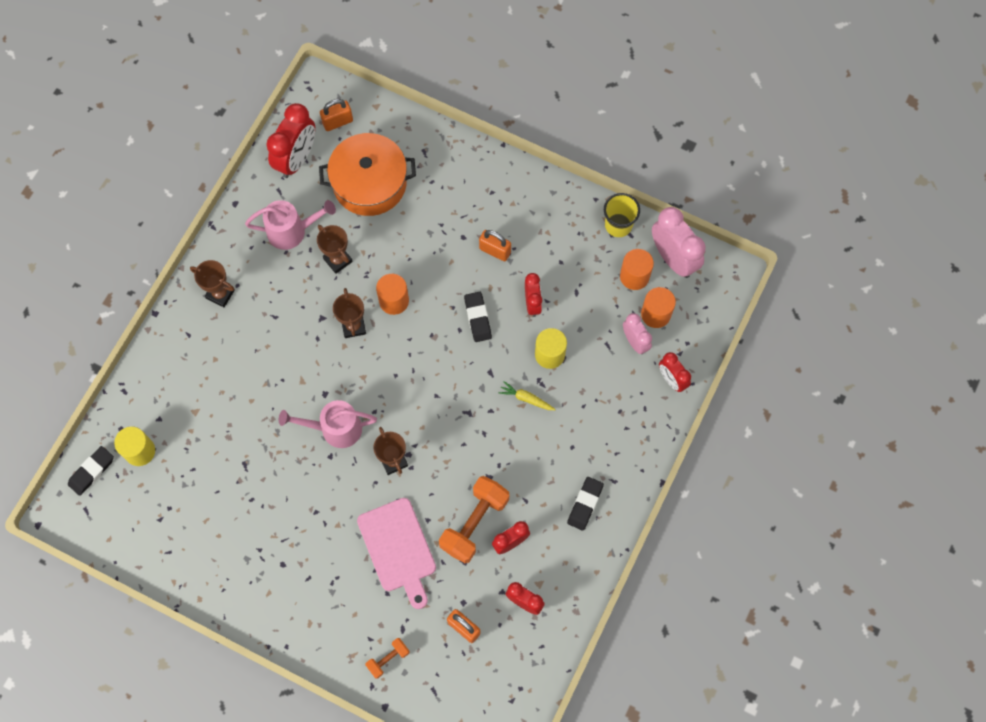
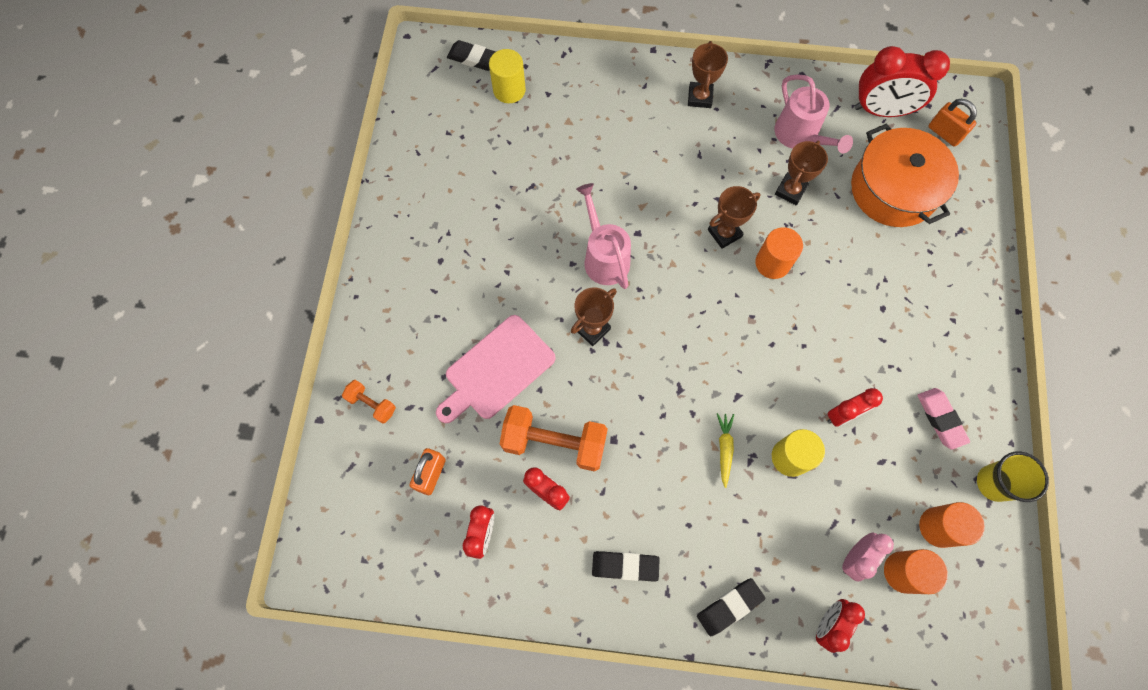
camera: 70 degrees right, 0 degrees up
black eraser [464,292,492,342] -> black eraser moved to [697,578,765,636]
orange padlock [479,230,511,261] -> none
pink clock [652,207,706,278] -> none
none -> pink eraser [917,388,970,450]

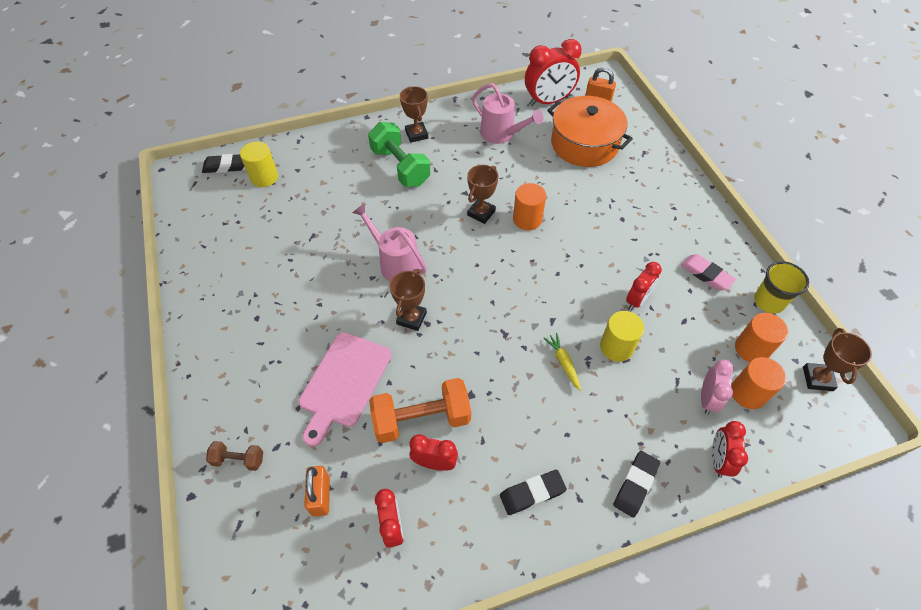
camera: 25 degrees left, 15 degrees down
orange dumbbell [342,380,396,424] -> brown dumbbell [206,441,263,471]
brown trophy [775,140,828,205] -> brown trophy moved to [803,328,872,391]
none -> green dumbbell [368,122,431,187]

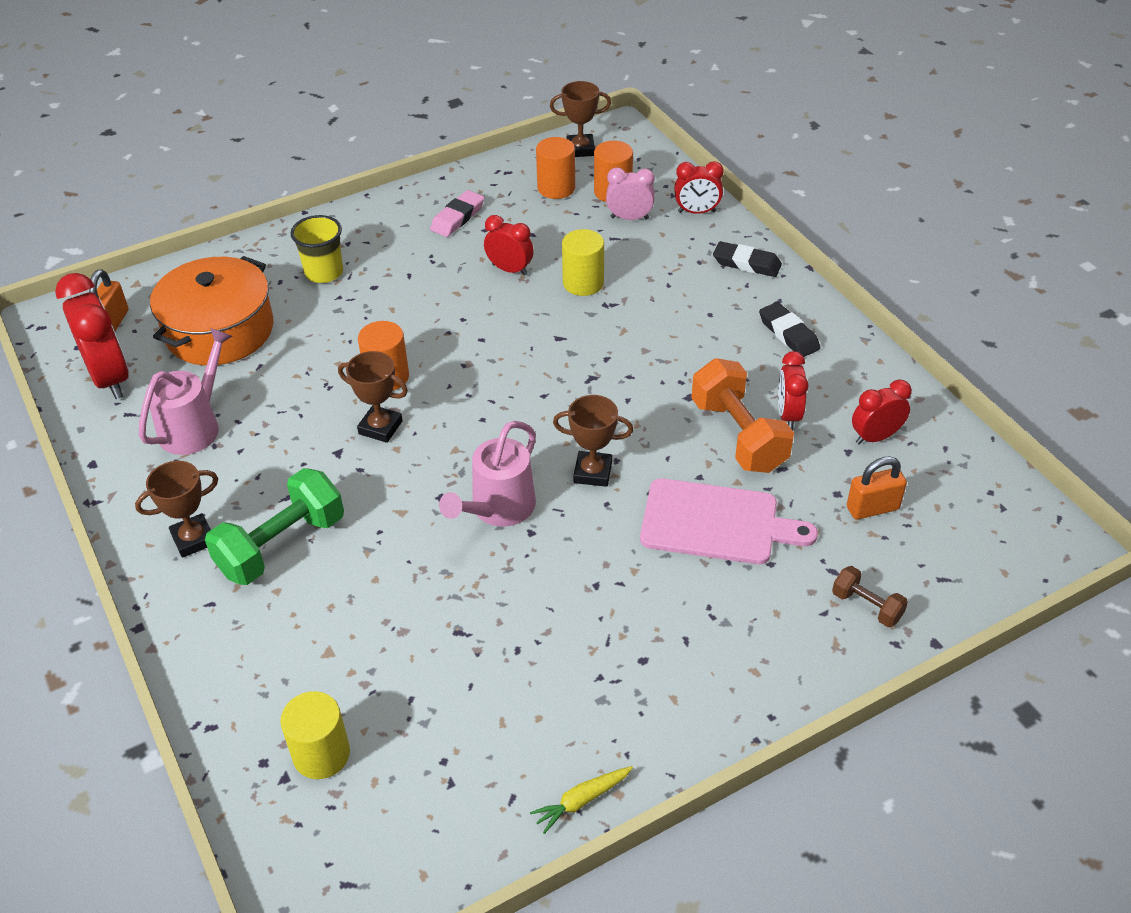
camera: 100 degrees left, 10 degrees down
black eraser [202,154,244,173] -> none
brown dumbbell [206,441,263,471] -> brown dumbbell turned 45 degrees counterclockwise [832,566,908,627]
yellow carrot [544,333,581,391] -> yellow carrot moved to [530,766,633,834]
yellow cup [754,261,809,314] -> yellow cup moved to [290,215,343,283]

